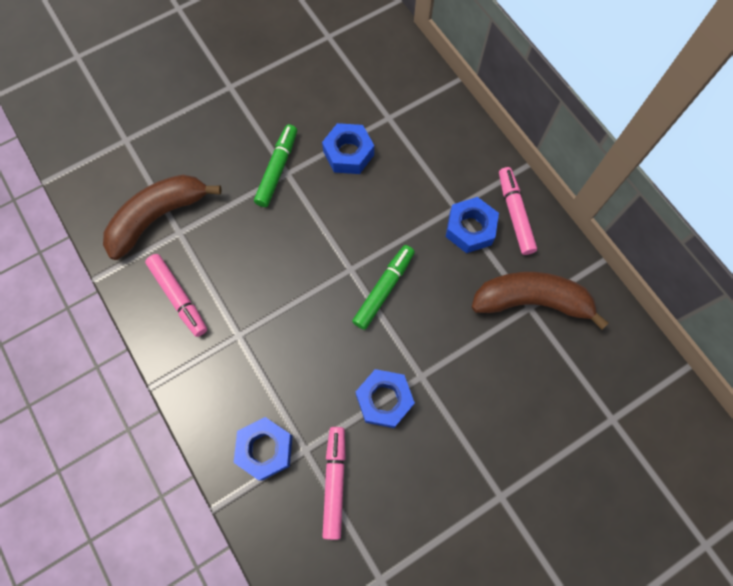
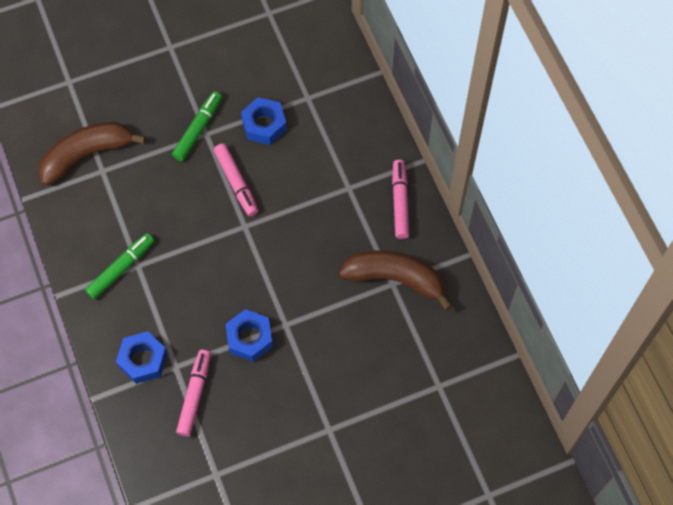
camera: 10 degrees right, 5 degrees down
pink marker [145,254,207,337] -> pink marker moved to [214,143,258,216]
green marker [352,245,415,330] -> green marker moved to [85,233,154,299]
blue nut [446,197,499,253] -> none

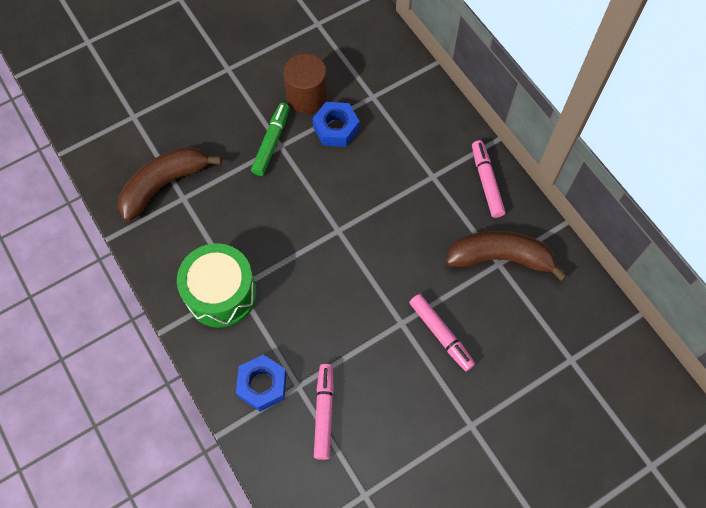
camera: 10 degrees left, 0 degrees up
green marker [85,233,154,299] -> green drum [177,243,257,328]
pink marker [214,143,258,216] -> pink marker moved to [409,294,475,371]
blue nut [225,309,273,362] -> none
none -> brown cylinder [283,53,328,114]

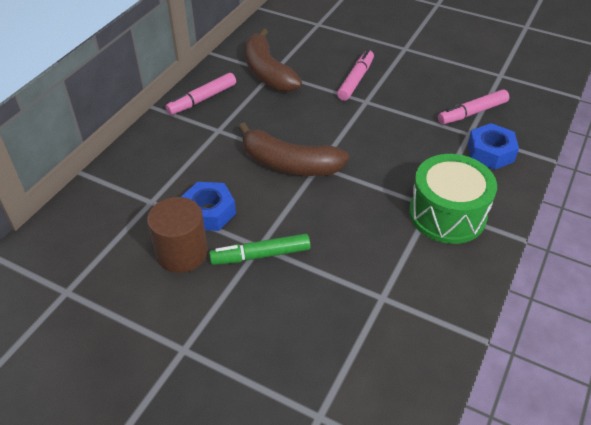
camera: 120 degrees left, 20 degrees down
brown banana [118,147,222,221] -> brown banana moved to [238,123,349,176]

